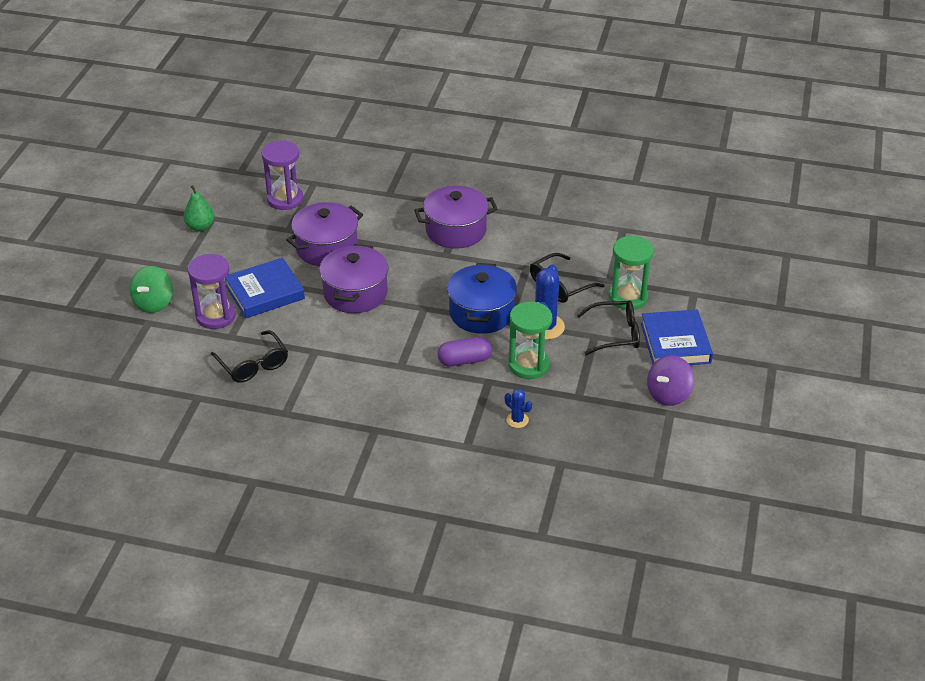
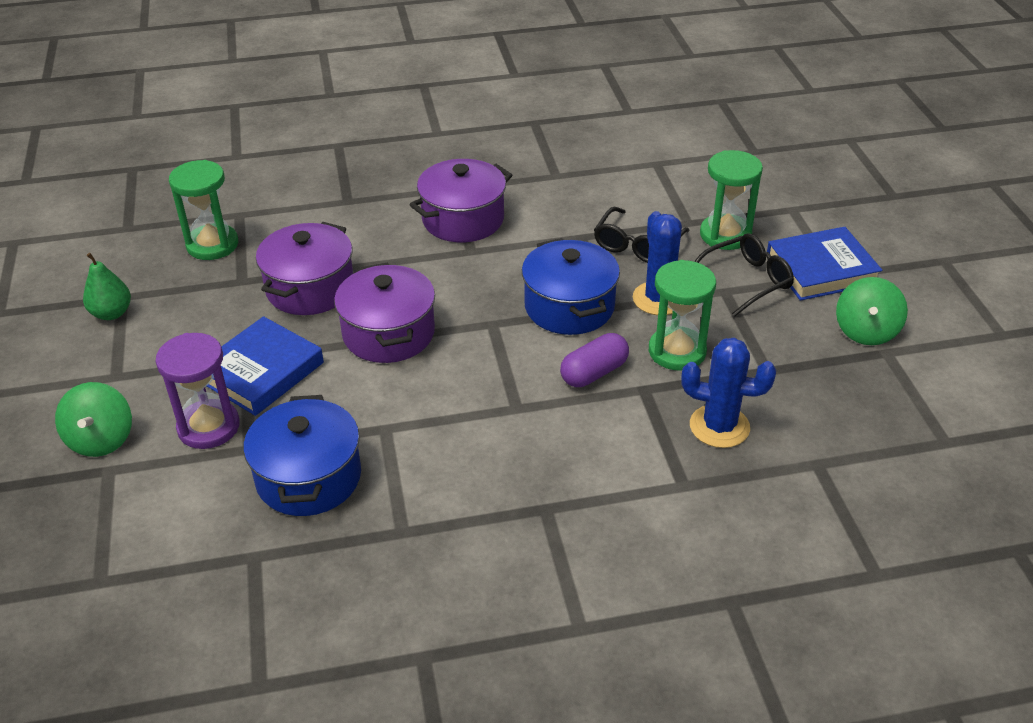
camera: 25 degrees left, 0 degrees up
black glasses [211,330,288,383] -> blue pot [244,395,361,516]
purple hourglass [262,141,303,210] -> green hourglass [169,160,238,260]
blue cactus [505,388,532,428] -> blue cactus [681,338,776,448], size x1.87
blue book [641,310,713,365] -> blue book turned 75 degrees counterclockwise [767,227,882,301]
purple spinning top [647,355,694,406] -> green spinning top [836,277,908,345]

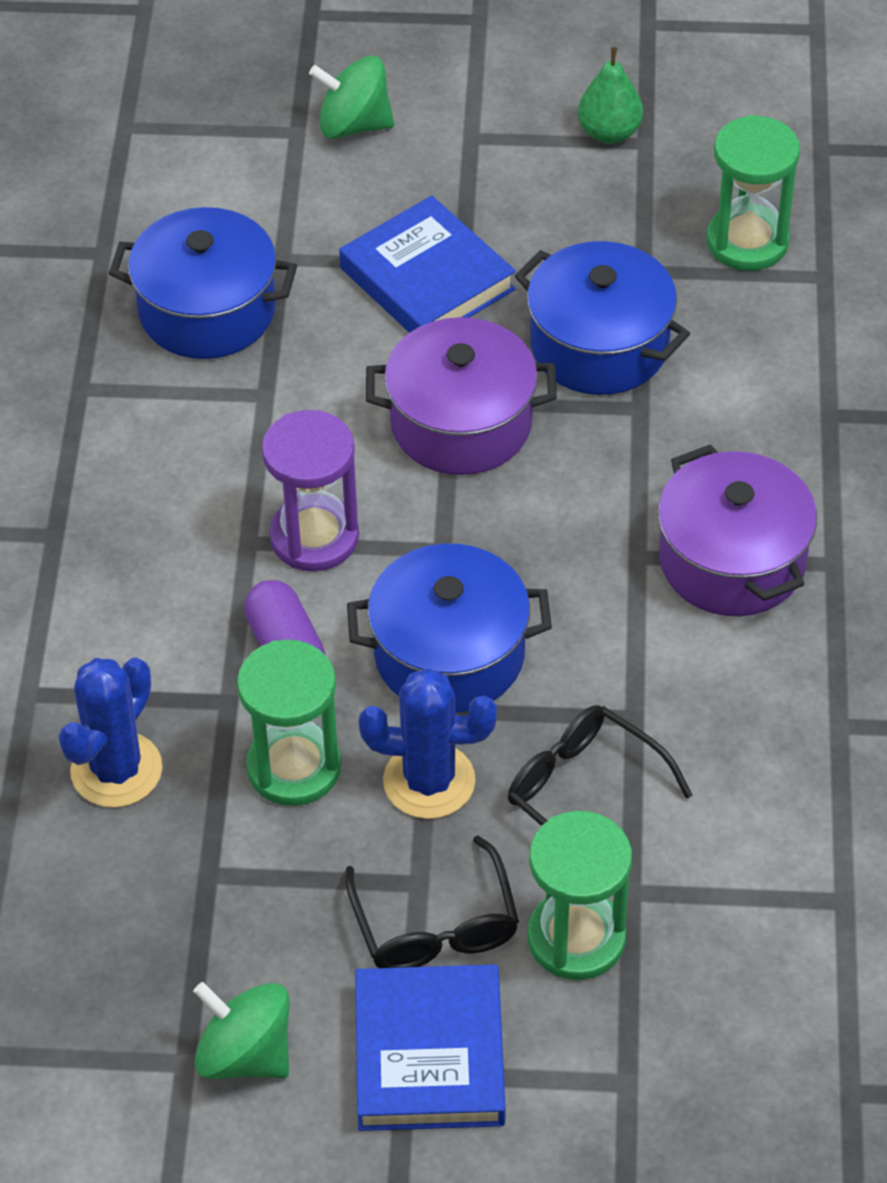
camera: 105 degrees right, 10 degrees up
purple hourglass [155,333,240,449] -> purple hourglass moved to [262,410,359,571]
purple pot [256,222,353,315] -> blue pot [515,241,690,395]

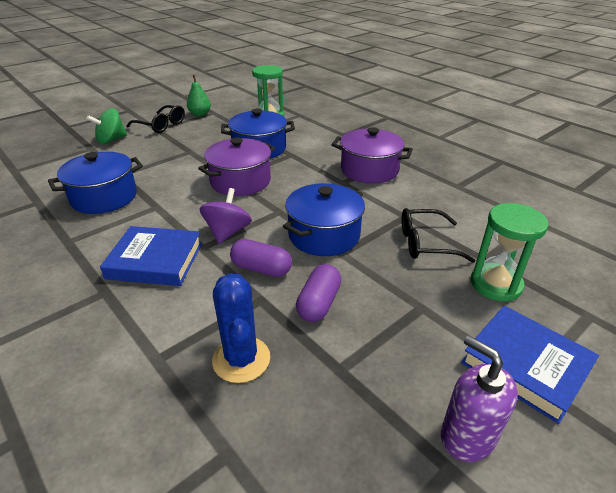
camera: 45 degrees left, 15 degrees down
green spinning top [193,982,290,1079] -> purple soap dispenser [441,335,518,462]
green hourglass [237,640,341,806] -> purple capsule [296,264,341,322]
purple hourglass [262,410,359,571] -> purple spinning top [199,188,252,244]
blue book [339,196,516,333] -> blue book moved to [100,226,202,286]
black glasses [345,836,519,968] -> black glasses moved to [126,105,185,133]
blue cactus [359,668,497,819] -> none

